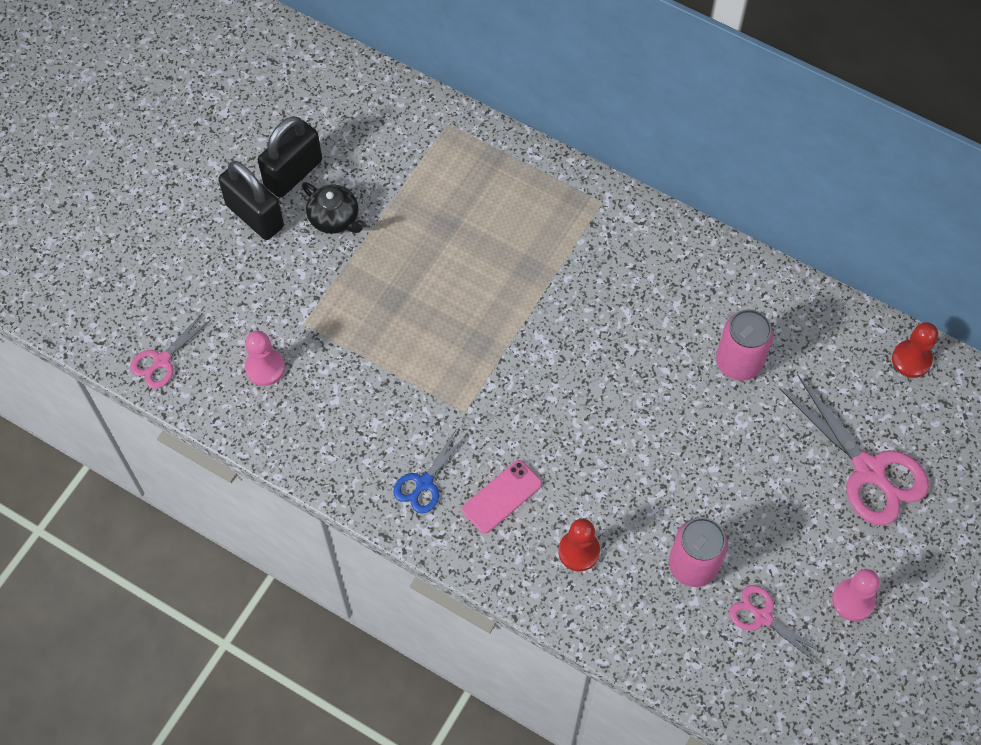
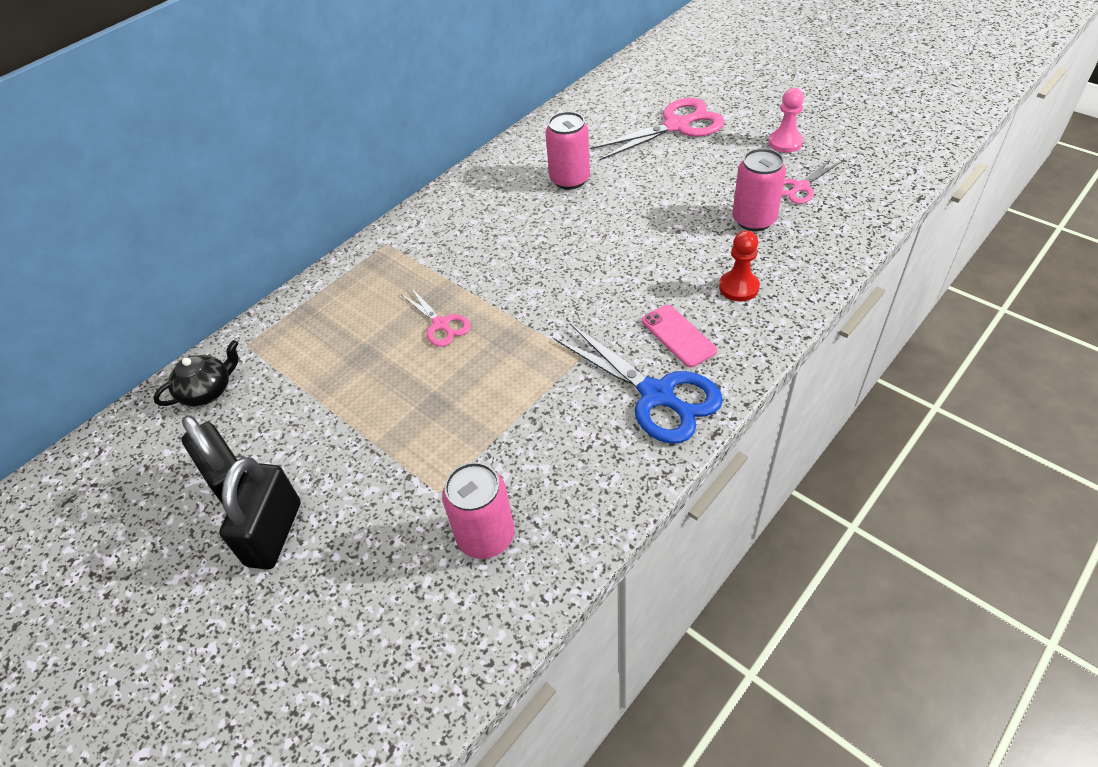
camera: 75 degrees left, 15 degrees down
pink scissors [130,314,211,389] -> pink scissors moved to [401,288,471,347]
black padlock [218,161,284,240] -> black padlock turned 45 degrees counterclockwise [219,457,301,570]
pink pawn [245,331,285,386] -> pink can [442,462,514,559]
black teapot [302,182,366,234] -> black teapot moved to [153,340,239,407]
blue scissors [393,428,467,514] -> blue scissors [554,323,723,444], size x1.82
red pawn [892,322,938,378] -> none

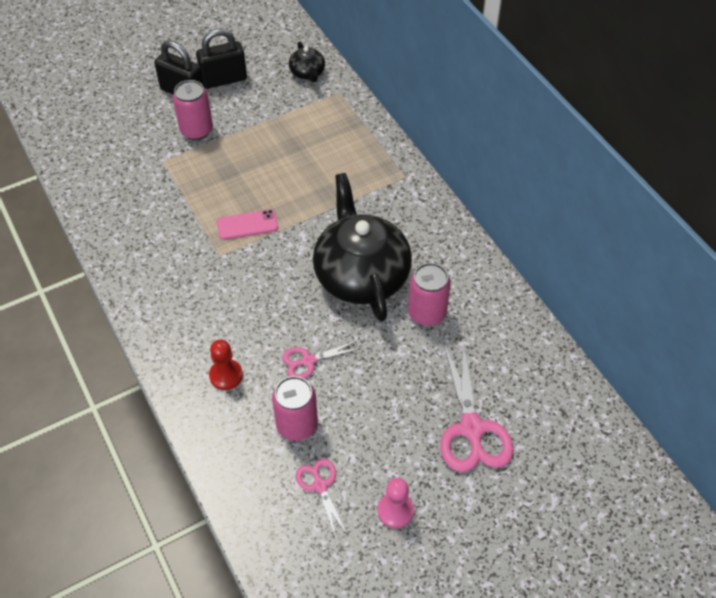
camera: 105 degrees right, 5 degrees up
pink scissors [401,288,471,347] -> pink scissors moved to [282,341,359,379]
pink can [442,462,514,559] -> pink can moved to [173,80,213,140]
blue scissors [554,323,723,444] -> none
pink phone [642,305,717,367] -> pink phone moved to [217,209,278,240]
none -> black teapot [313,173,412,321]

